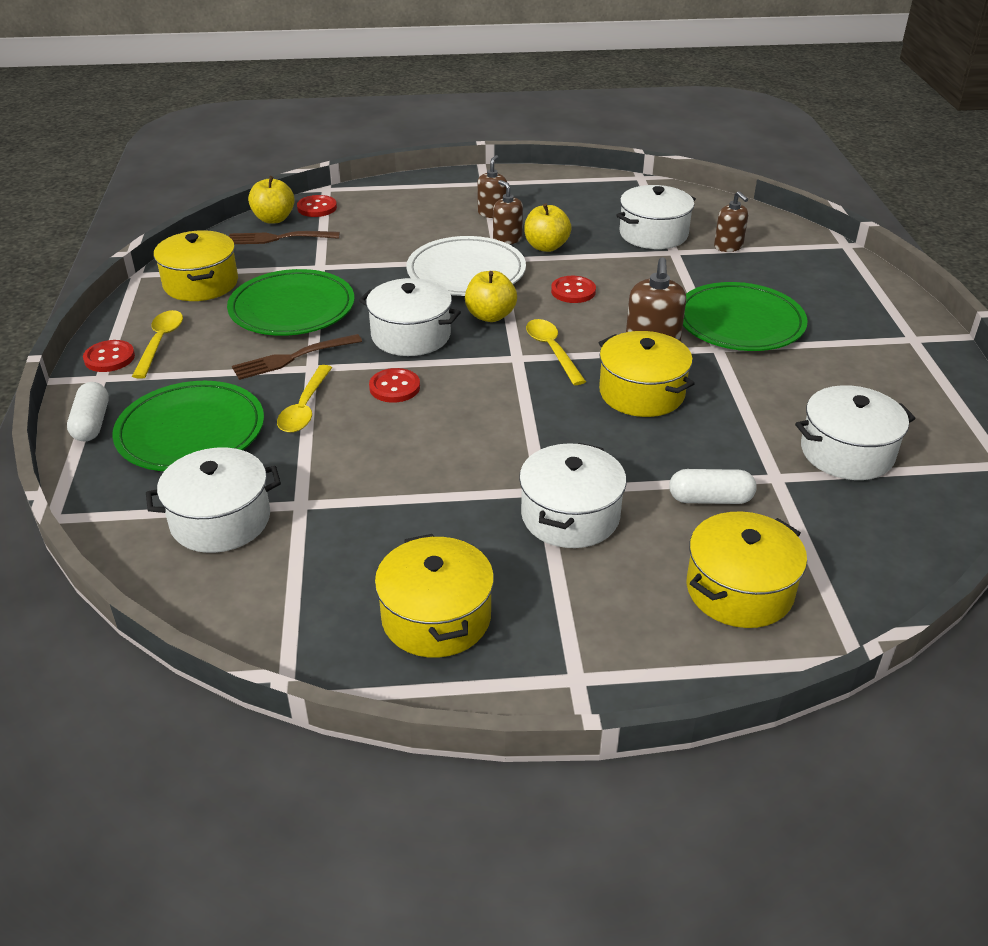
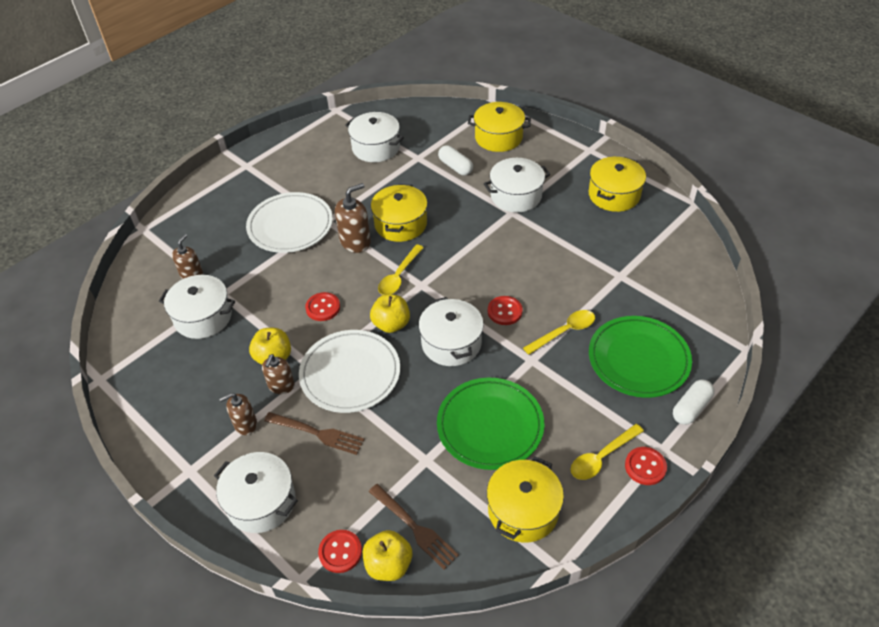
camera: 130 degrees left, 10 degrees up
white pot [146,447,281,553] -> white pot moved to [214,452,298,533]
brown fork [232,334,362,380] -> brown fork moved to [264,412,365,455]
green plate [683,282,808,351] -> white plate [246,192,333,253]

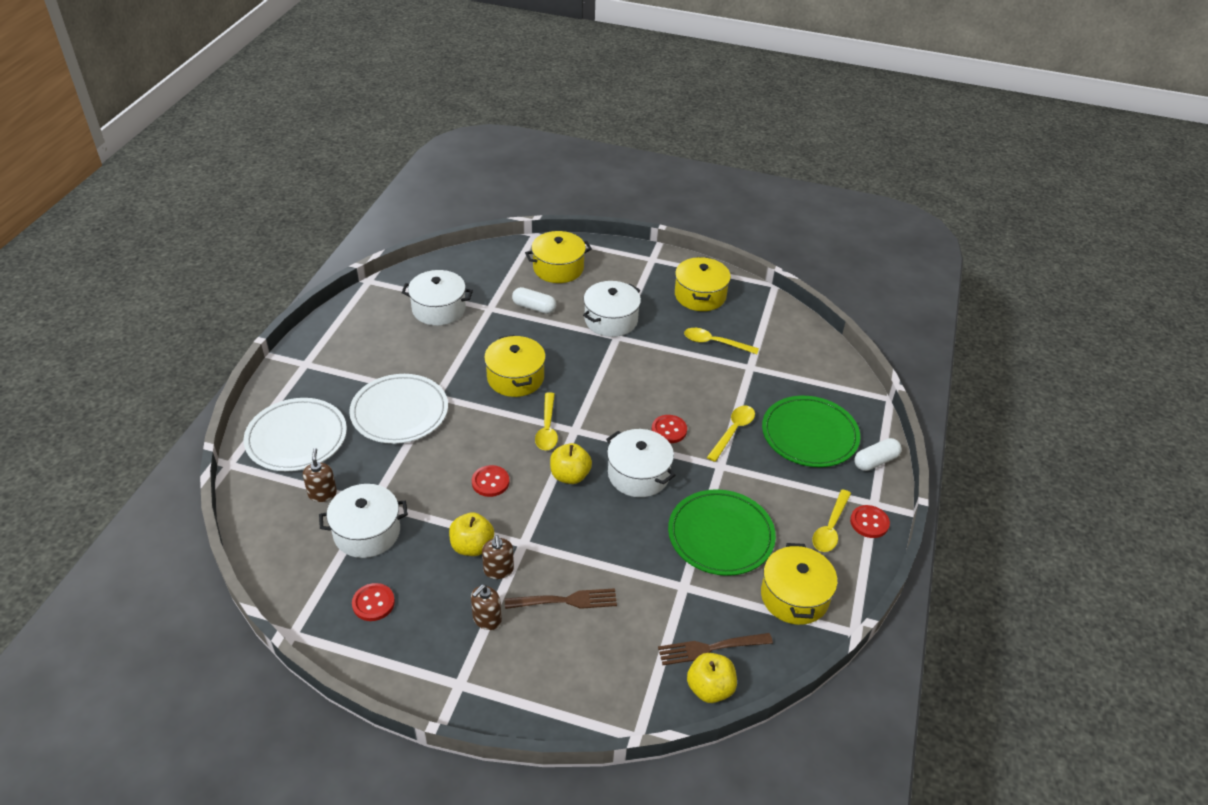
camera: 30 degrees left, 5 degrees down
white pot [214,452,298,533] -> none
white plate [299,330,400,413] -> white plate moved to [244,398,347,472]
red button [318,530,362,573] -> red button moved to [352,583,395,621]
brown soap dispenser [335,183,371,253] -> none
brown fork [369,484,459,570] -> brown fork turned 150 degrees clockwise [658,633,773,665]
white capsule [673,379,714,425] -> white capsule turned 45 degrees clockwise [854,438,902,471]
none -> yellow spoon [684,328,759,354]

